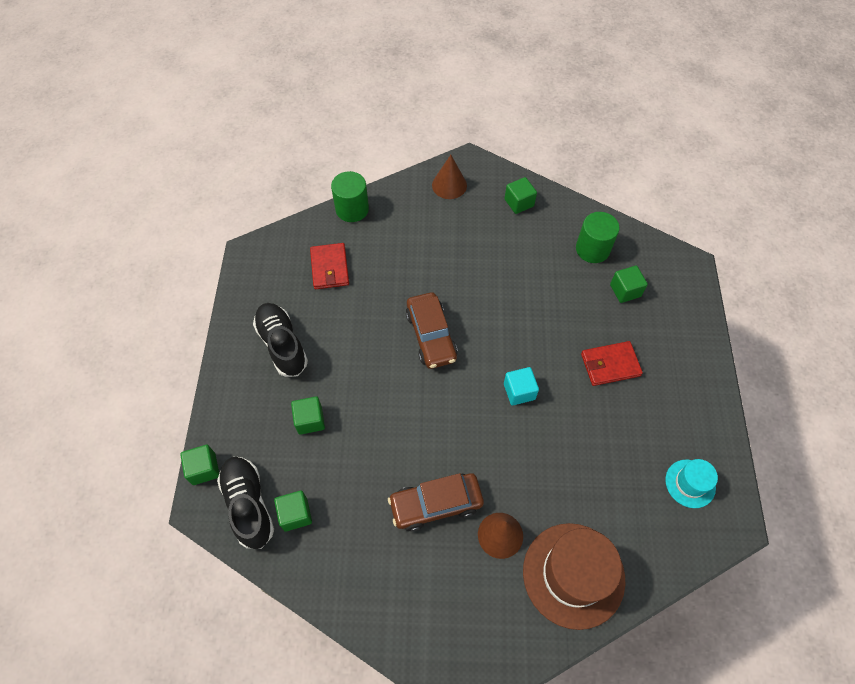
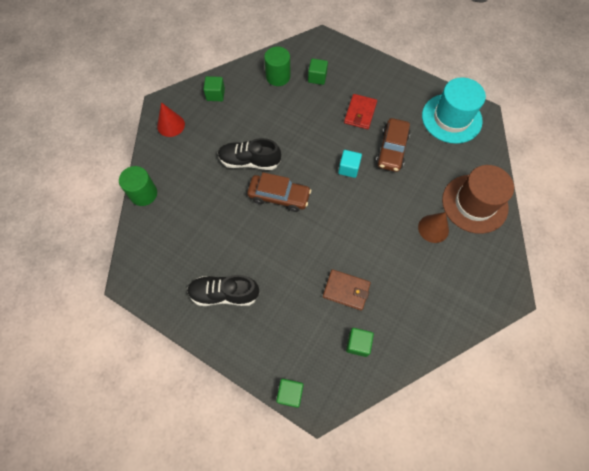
camera: 60 degrees left, 5 degrees up
black shoe [217,457,274,549] -> black shoe moved to [218,138,281,170]
green cube [291,397,325,435] -> none
red wallet [310,243,349,289] -> none
brown car [388,473,484,532] -> brown car moved to [376,118,410,172]
brown cone [432,155,467,199] -> red cone [157,102,185,137]
turquoise hat [666,459,718,508] -> turquoise hat [422,77,486,144], size x1.93
none -> brown wallet [323,269,371,311]

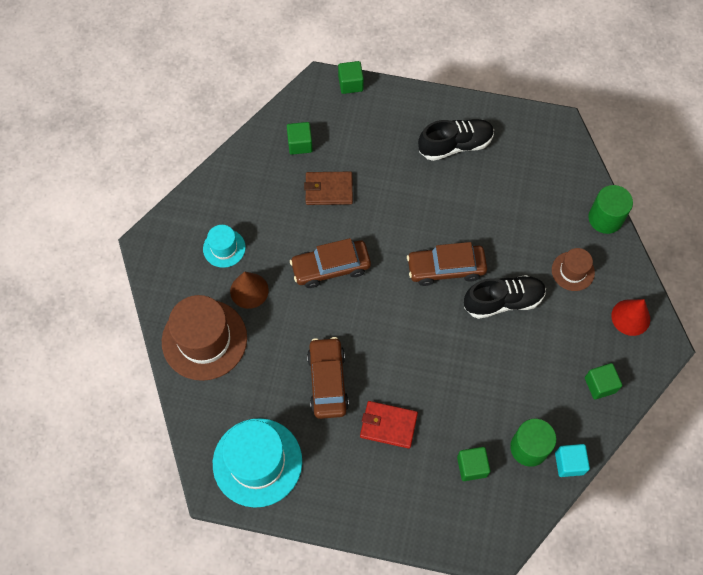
camera: 160 degrees right, 0 degrees up
turquoise cube [338,150,362,178] -> turquoise cube moved to [555,444,590,477]
red wallet [344,94,377,129] -> red wallet turned 75 degrees counterclockwise [360,401,418,449]
none -> turquoise hat [203,225,246,268]
none -> brown car [290,238,371,288]
none -> brown hat [552,248,595,291]

